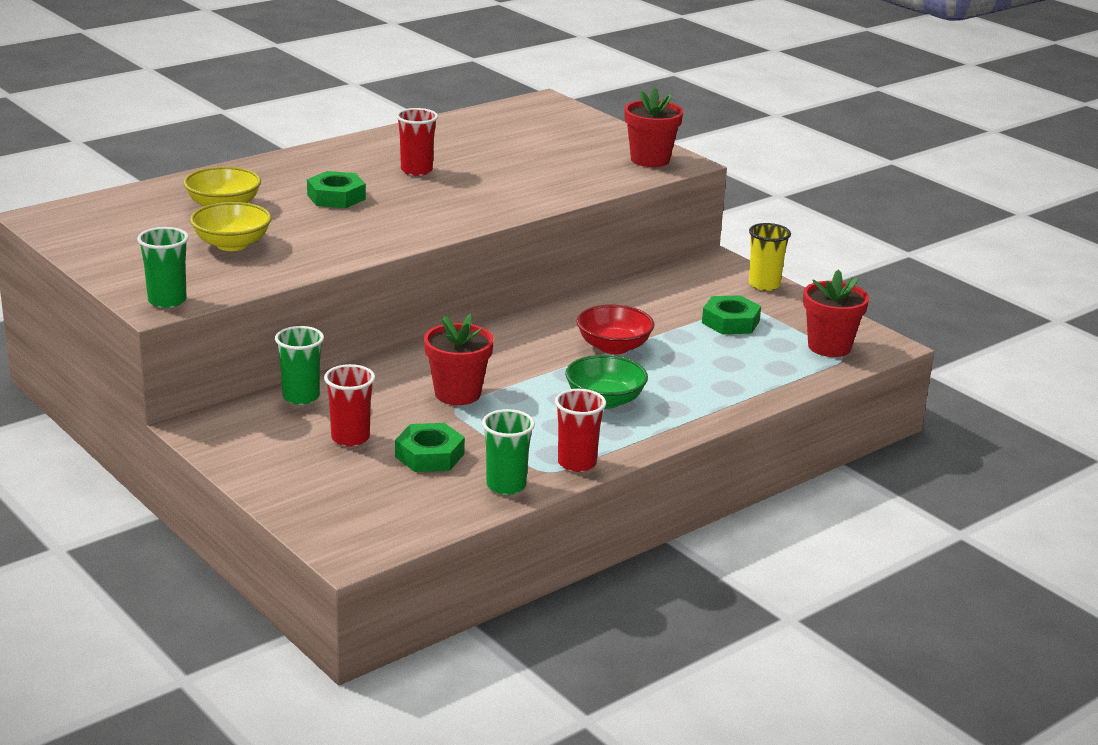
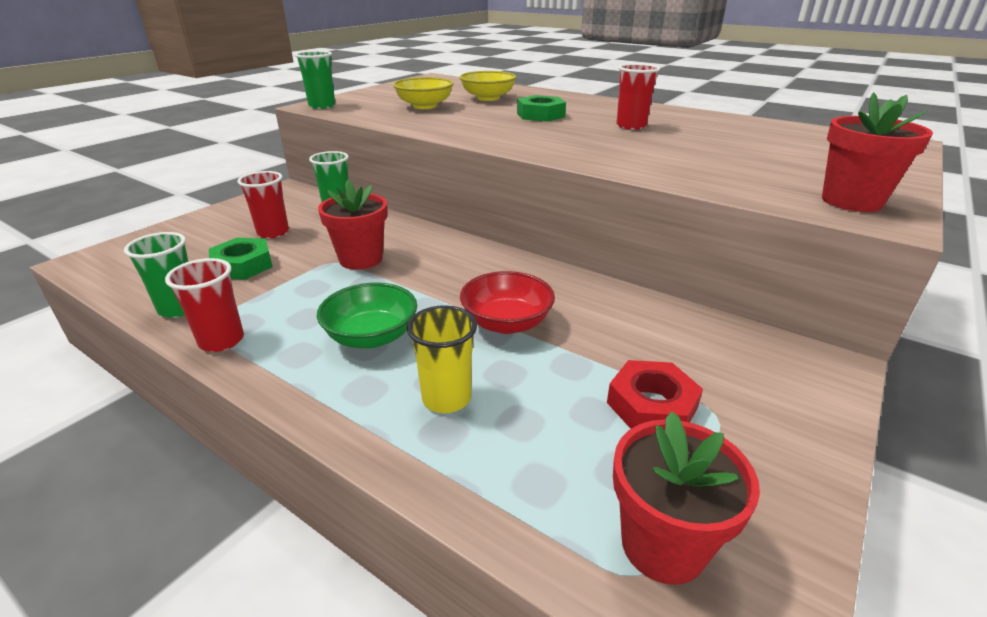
camera: 75 degrees right, 5 degrees up
green nut [702,295,761,334] -> red nut [607,360,703,429]
yellow cup [749,223,791,291] -> yellow cup moved to [407,305,477,413]

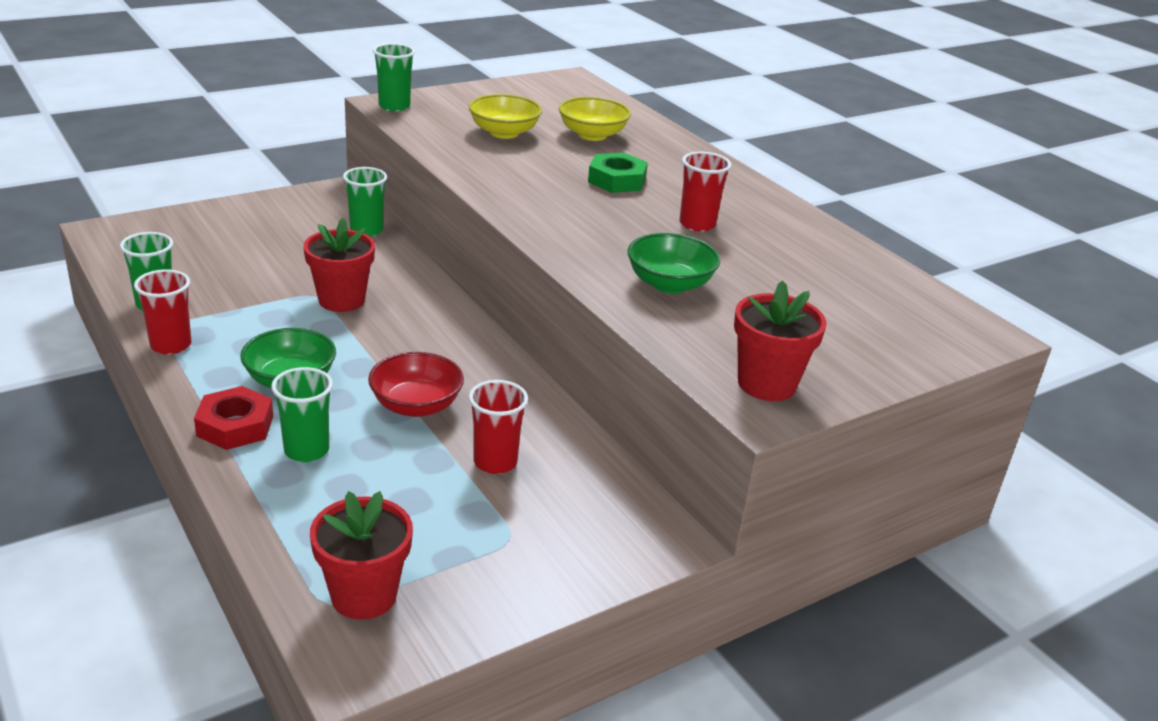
camera: 20 degrees right, 0 degrees up
green nut [209,238,273,280] -> none
red cup [237,171,289,238] -> red cup moved to [469,380,528,474]
yellow cup [407,305,477,413] -> green cup [271,367,333,462]
red nut [607,360,703,429] -> red nut moved to [194,386,273,450]
none -> green bowl [628,233,720,294]

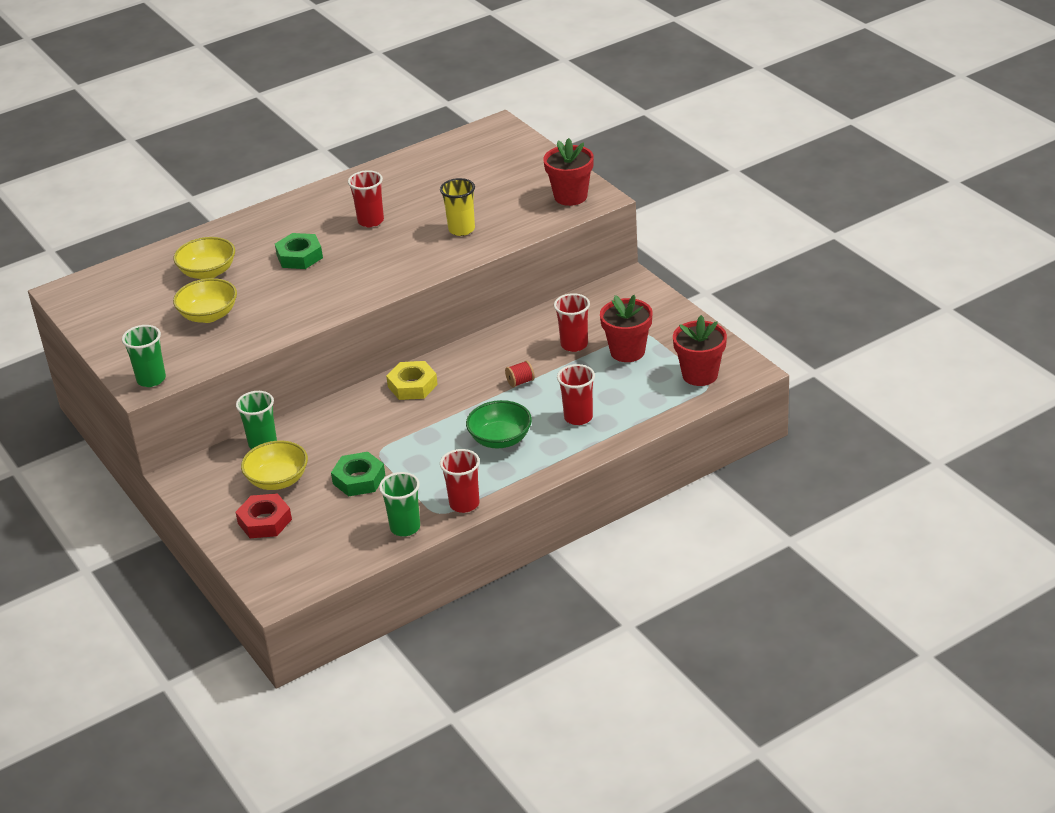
camera: 85 degrees left, 5 degrees up
red nut [194,386,273,450] -> red nut moved to [235,493,292,538]
green cup [271,367,333,462] -> red cup [557,364,595,425]
red flower pot [303,218,375,312] -> red flower pot moved to [600,295,653,362]
red bowl [368,352,464,417] -> red spool [505,360,535,387]
green bowl [628,233,720,294] -> yellow cup [440,178,475,236]
none -> yellow bowl [241,441,308,490]
none -> green nut [331,452,385,496]
none -> yellow nut [386,361,438,400]

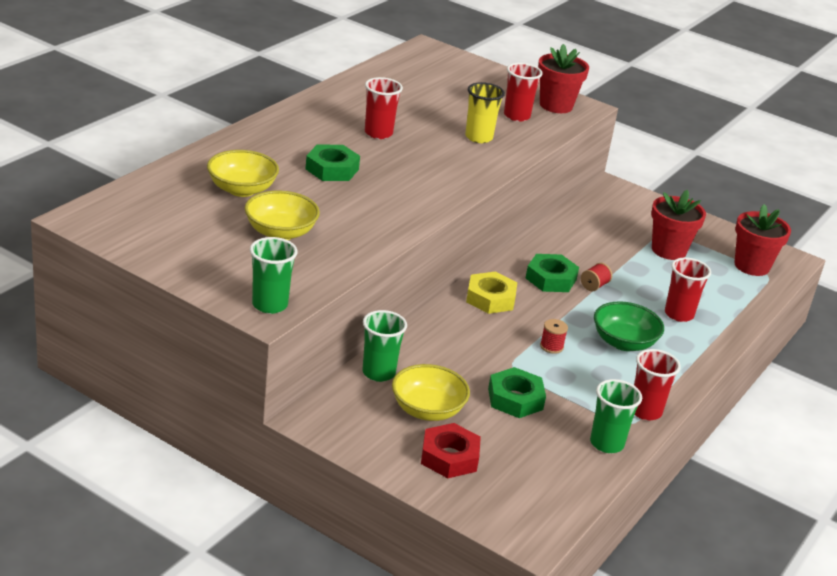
camera: 30 degrees left, 5 degrees down
red cup [554,293,590,352] -> red cup moved to [504,63,543,122]
none -> green nut [526,254,579,292]
none -> red spool [540,319,568,354]

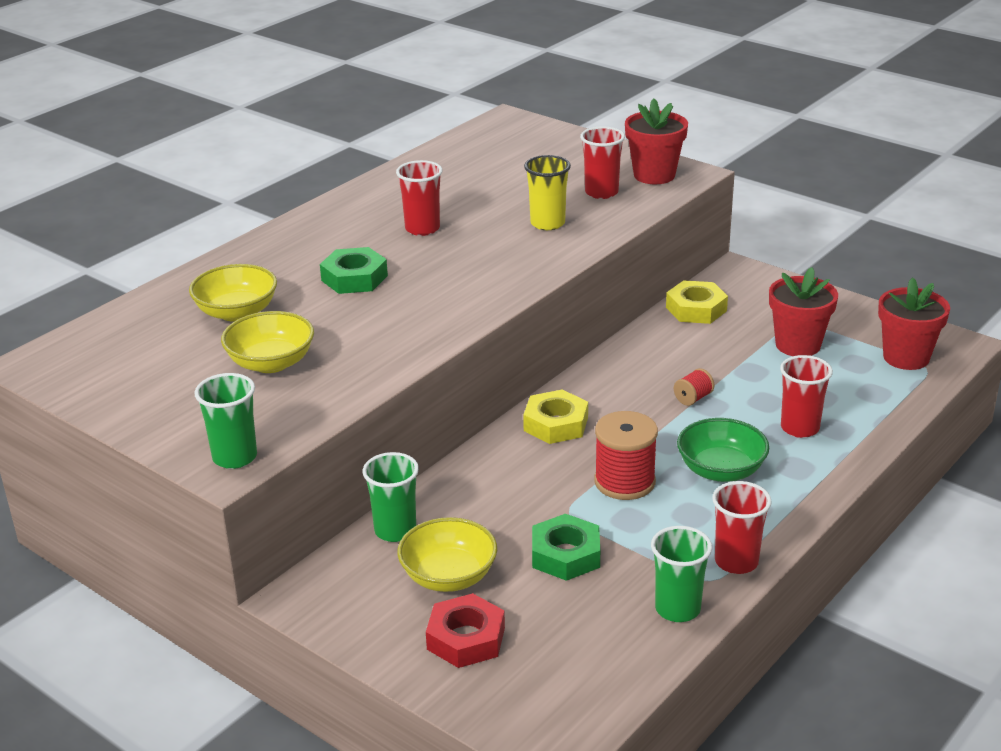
camera: 10 degrees right, 0 degrees up
green nut [526,254,579,292] -> none
red spool [540,319,568,354] -> red spool [594,411,658,500], size x2.00
none -> yellow nut [666,280,728,324]

